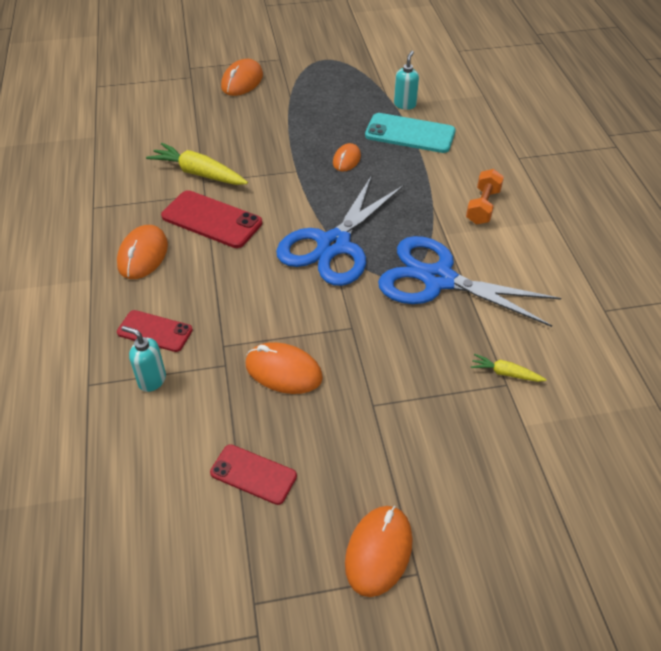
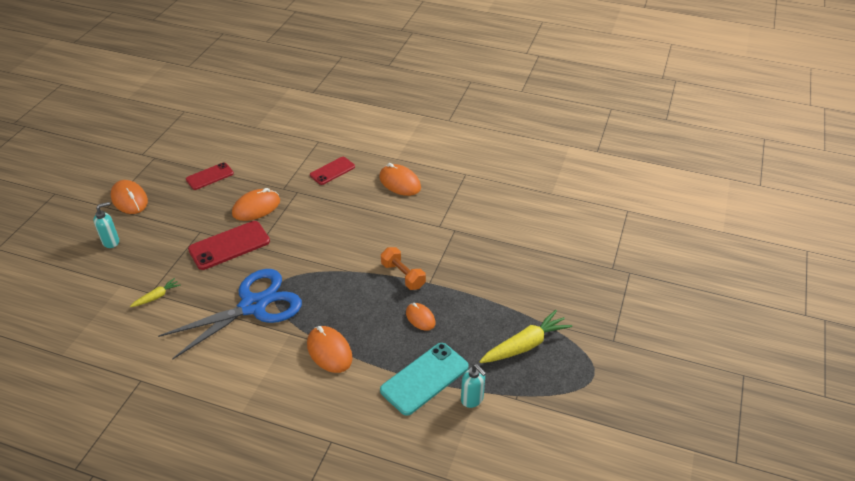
camera: 120 degrees right, 5 degrees down
turquoise soap dispenser [121,326,166,392] -> turquoise soap dispenser moved to [93,202,119,248]
yellow carrot [146,143,248,185] -> yellow carrot moved to [479,310,572,363]
red phone [161,190,262,248] -> red phone moved to [188,221,270,270]
orange mouse [221,59,263,96] -> orange mouse moved to [307,326,353,373]
blue scissors [276,175,404,286] -> none
orange dumbbell [466,169,504,225] -> orange dumbbell moved to [381,247,426,290]

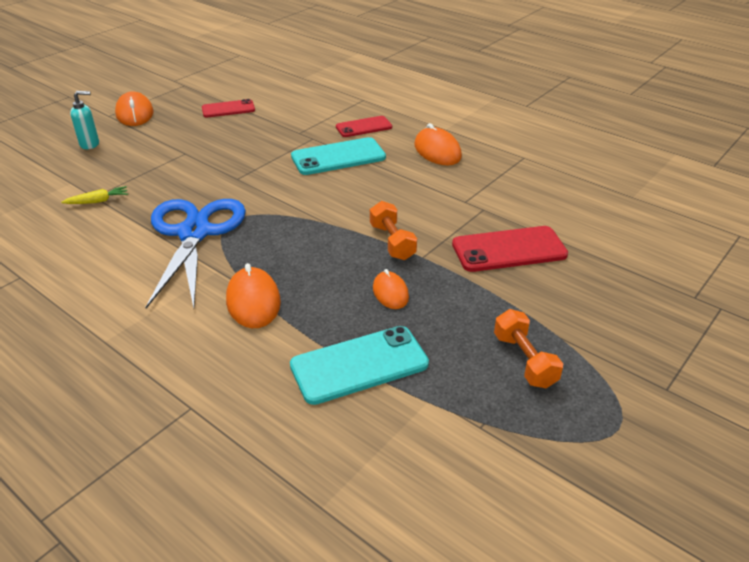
camera: 20 degrees right, 5 degrees down
blue scissors [158,269,302,360] -> blue scissors turned 75 degrees counterclockwise [146,199,246,309]
red phone [188,221,270,270] -> red phone moved to [452,226,568,272]
orange mouse [232,188,280,221] -> none
turquoise soap dispenser [461,364,486,408] -> none
yellow carrot [479,310,572,363] -> orange dumbbell [494,309,563,388]
none -> turquoise phone [291,137,386,175]

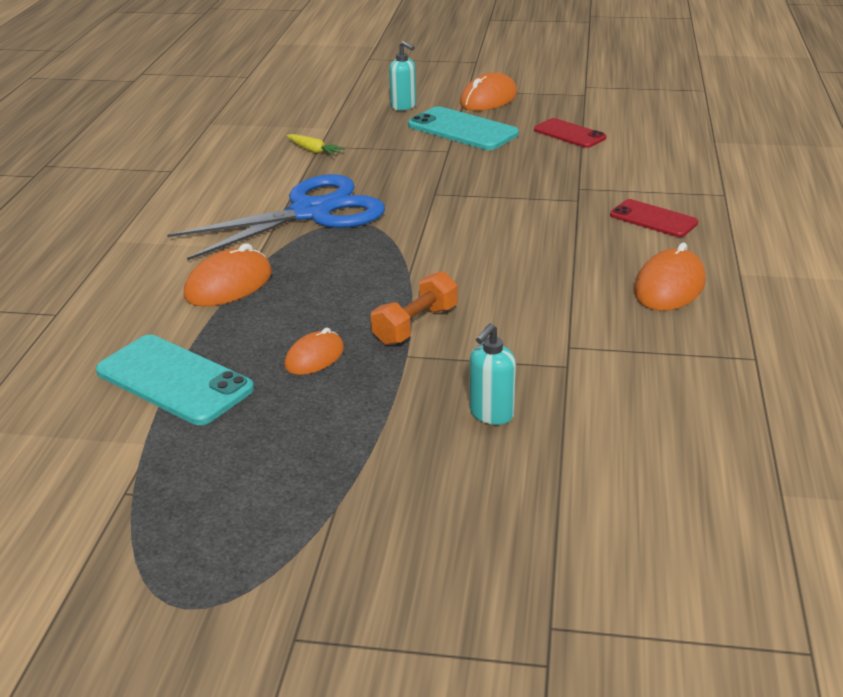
camera: 60 degrees right, 5 degrees down
turquoise phone [291,137,386,175] -> turquoise phone moved to [408,106,519,150]
red phone [452,226,568,272] -> turquoise soap dispenser [470,323,516,425]
orange dumbbell [494,309,563,388] -> none

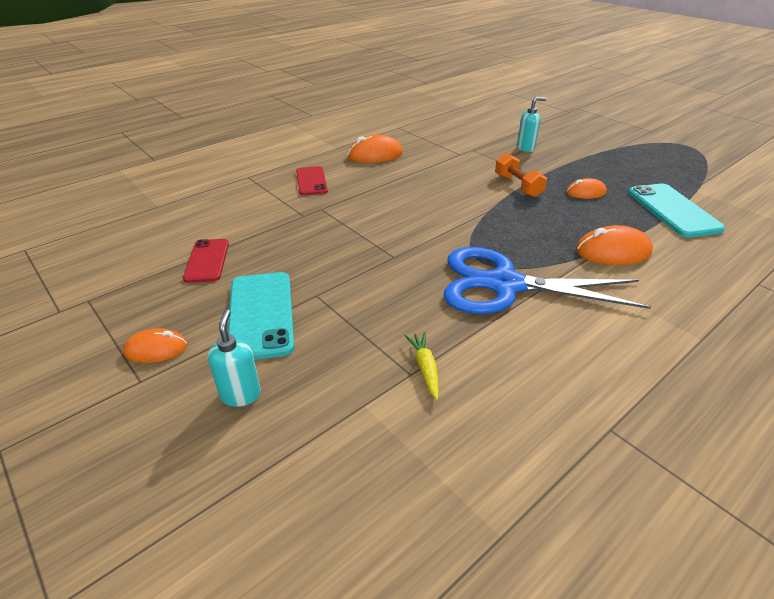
camera: 140 degrees left, 5 degrees up
orange dumbbell [371,271,458,345] -> orange dumbbell turned 75 degrees clockwise [495,153,547,197]
orange mouse [460,72,517,111] -> orange mouse [123,328,187,363], size x0.64

